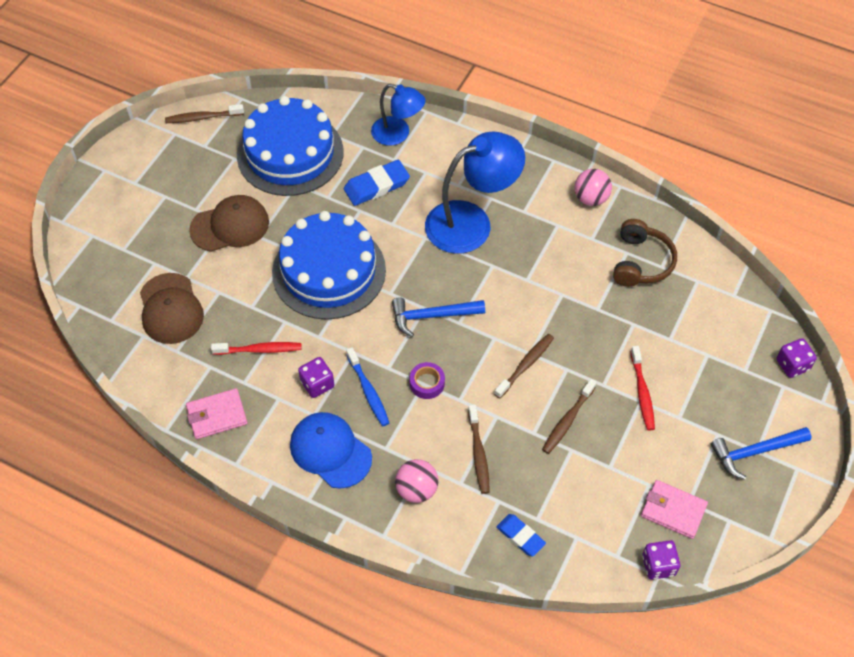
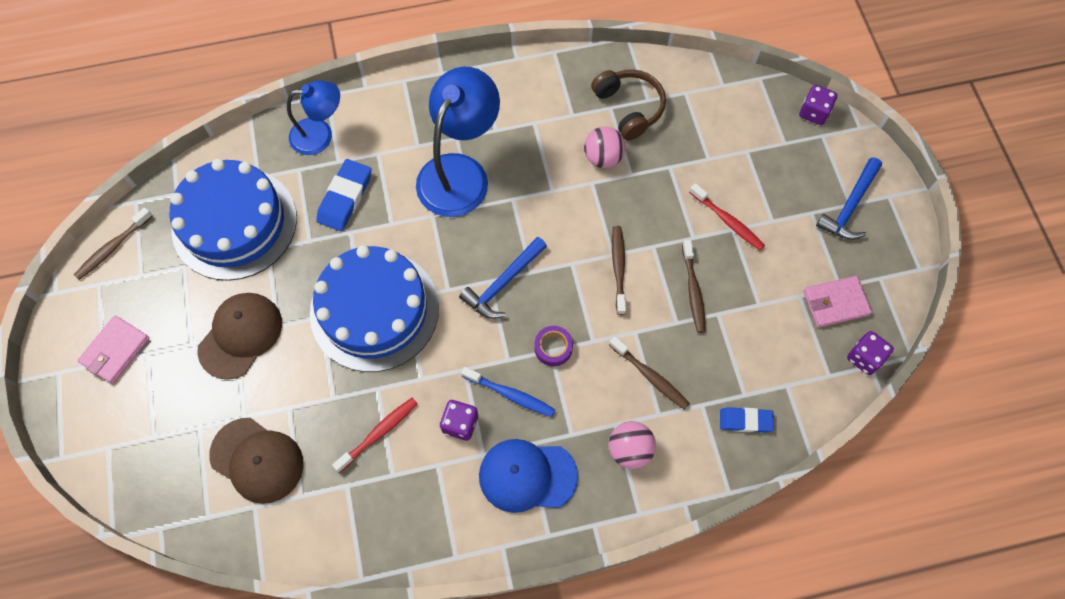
camera: 40 degrees left, 10 degrees up
pink wallet [186,388,247,439] -> pink wallet moved to [77,315,150,384]
pink ball [574,169,612,206] -> pink ball moved to [584,127,626,168]

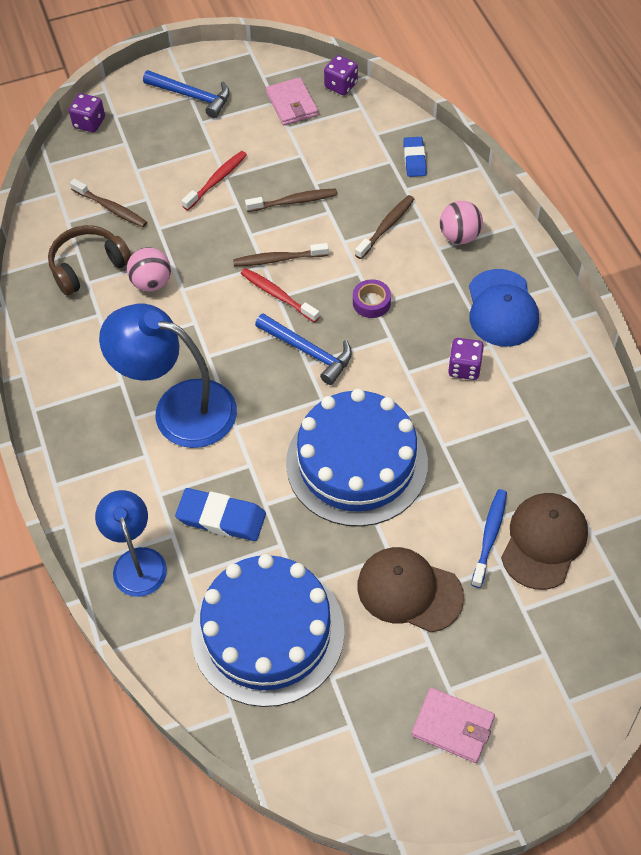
camera: 95 degrees left, 10 degrees down
brown toothbrush [74,207,153,280] -> brown toothbrush moved to [70,179,147,227]
red toothbrush [332,398,418,473] -> red toothbrush moved to [240,268,319,323]
blue toothbrush [461,367,556,417] -> blue toothbrush moved to [471,489,507,588]

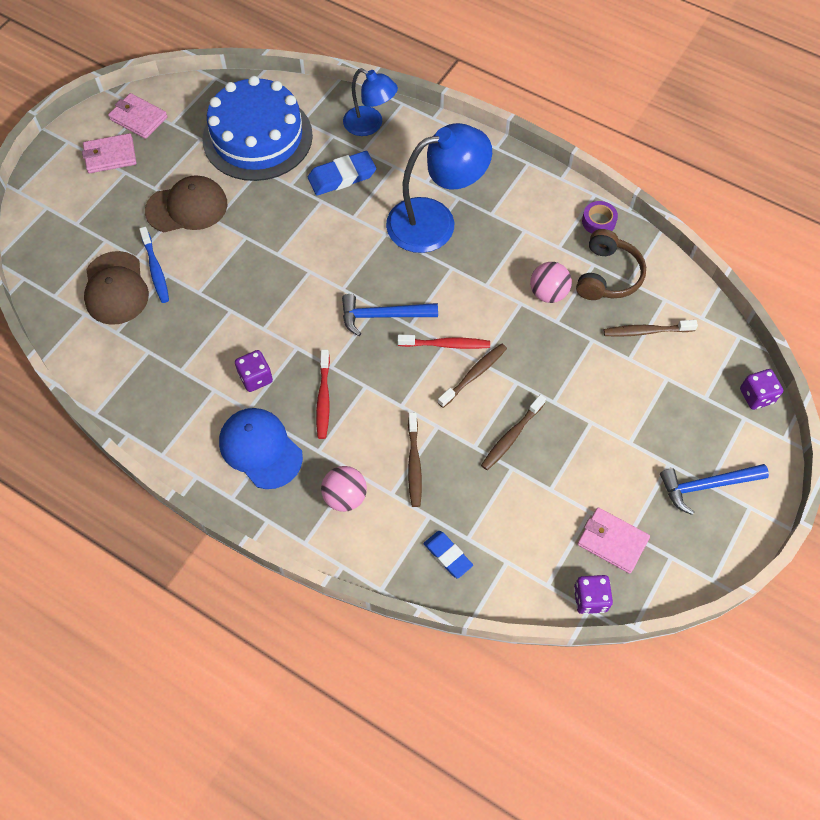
camera: 140 degrees right, 5 degrees up
red toothbrush [182,151,247,210] -> red toothbrush moved to [316,350,330,439]
blue cake [286,388,428,527] -> none
purple tape [353,279,391,318] -> purple tape moved to [582,201,618,234]
none -> pink wallet [108,93,168,139]

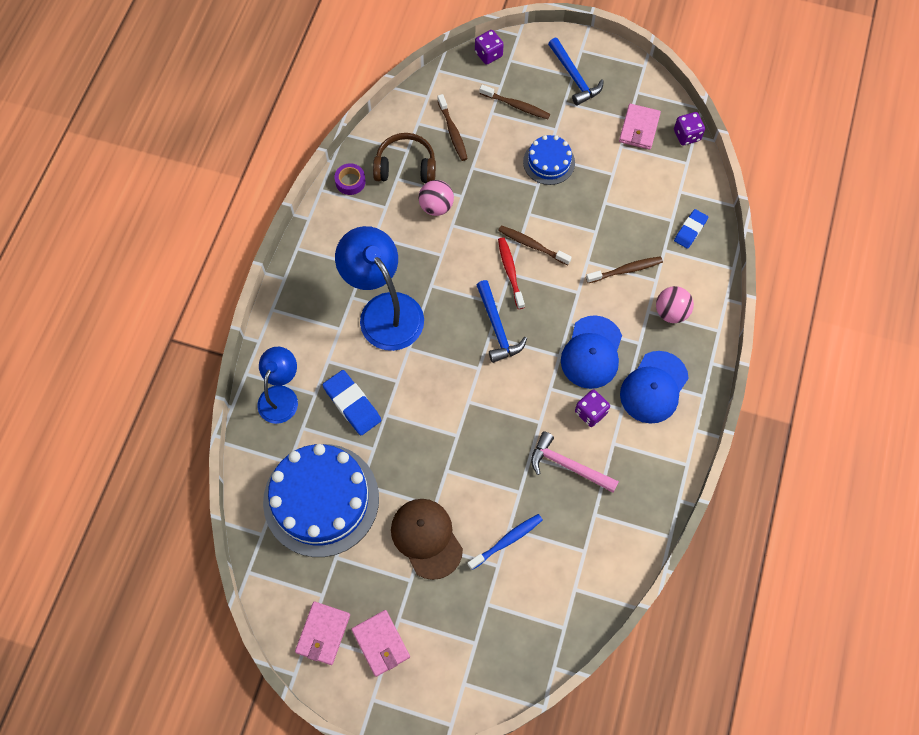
camera: 105 degrees left, 5 degrees up
brown cap [84,251,149,325] -> none
red toothbrush [316,350,330,439] -> blue cap [561,315,622,389]
brown toothbrush [481,394,546,470] -> brown toothbrush moved to [480,85,550,119]
none -> blue cake [523,135,575,185]
none -> pink hammer [531,431,619,493]

